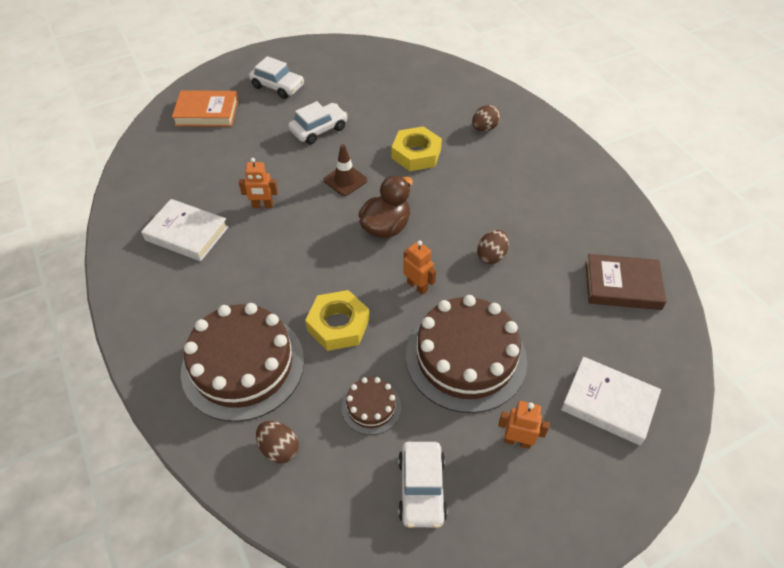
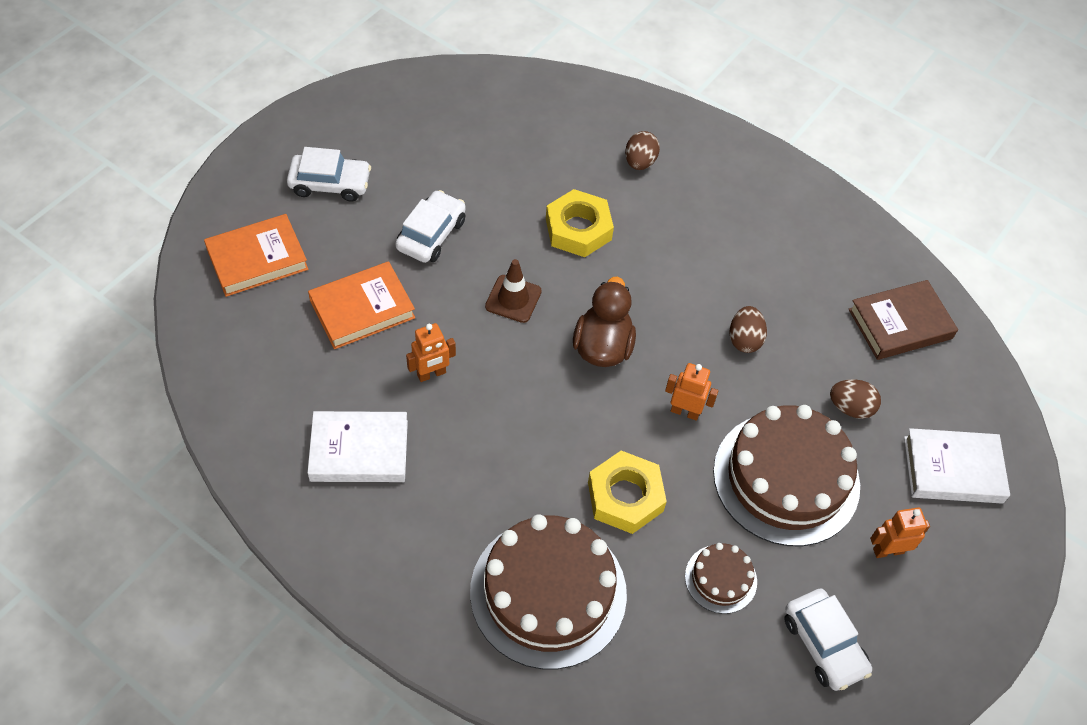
camera: 30 degrees left, 5 degrees up
brown egg [256,421,299,464] -> brown egg moved to [830,379,881,419]
none -> orange book [308,261,415,349]

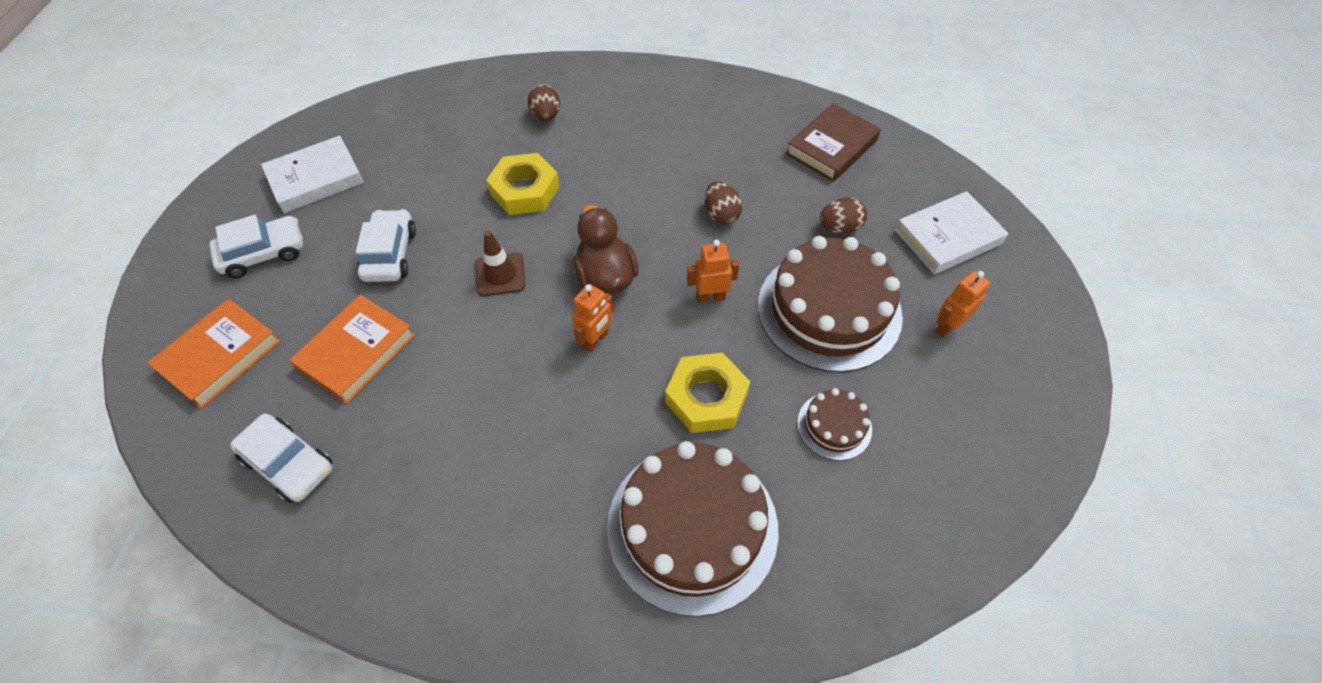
camera: 25 degrees left, 0 degrees up
white book [307,411,408,482] -> white book moved to [261,135,364,213]
orange robot [406,323,456,382] -> orange robot moved to [572,284,614,352]
white car [784,589,872,691] -> white car moved to [230,414,333,503]

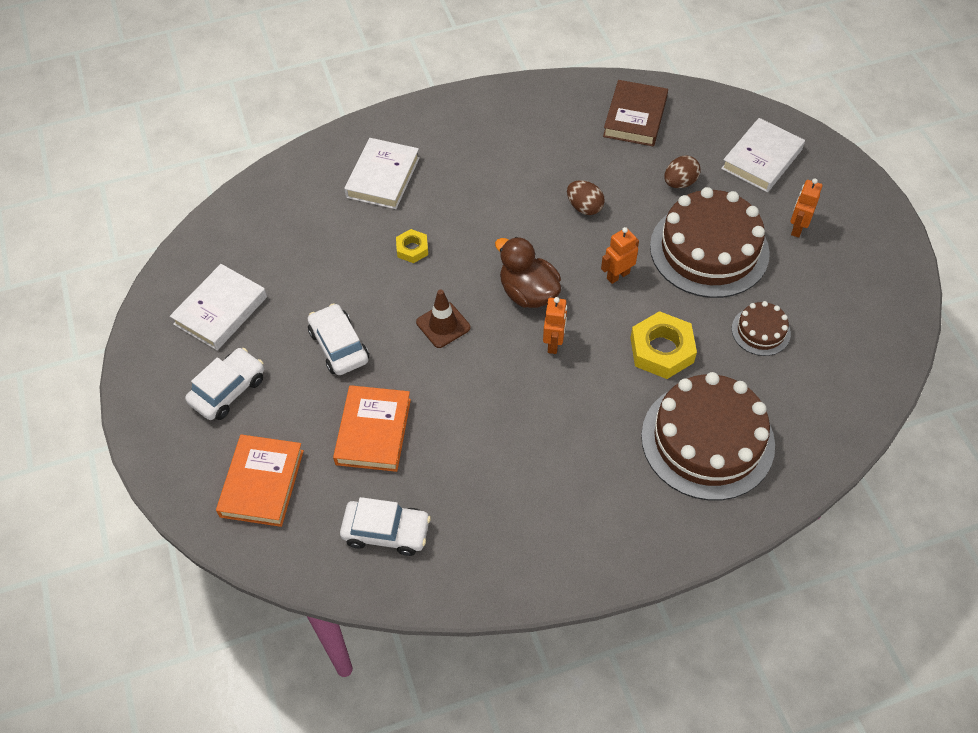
camera: 25 degrees left, 0 degrees up
yellow nut [486,153,560,215] -> yellow nut [396,229,428,263], size x0.56
brown egg [528,84,560,121] -> white book [344,138,420,209]

